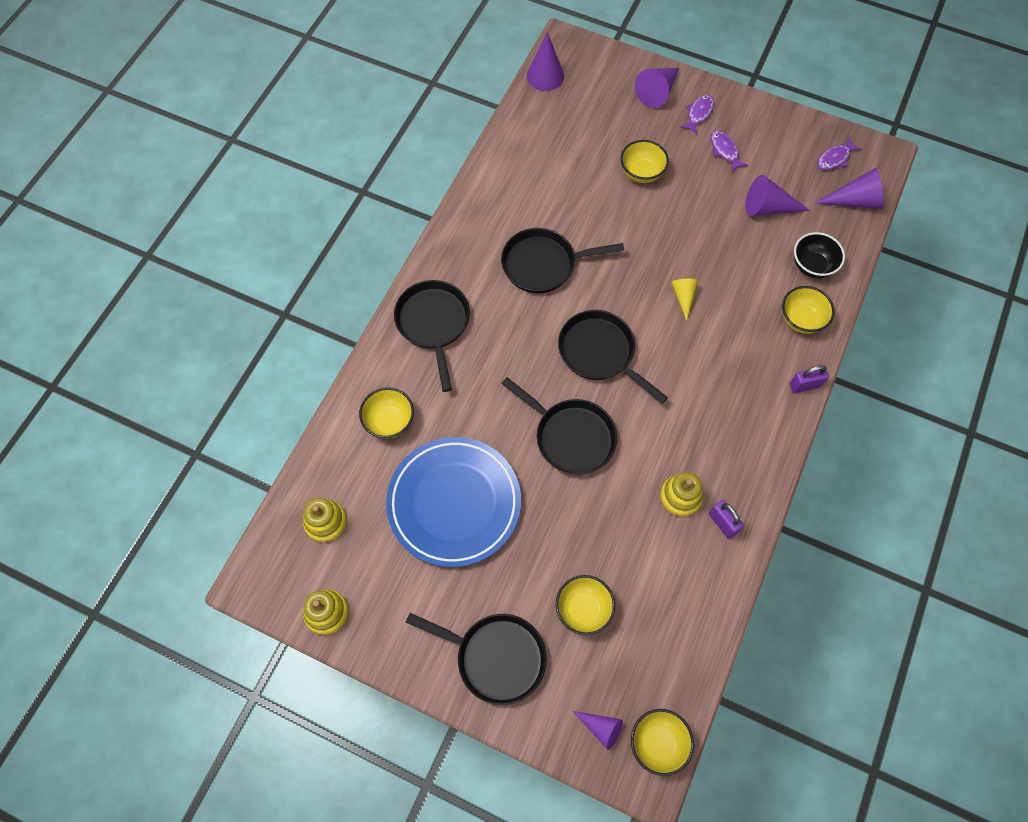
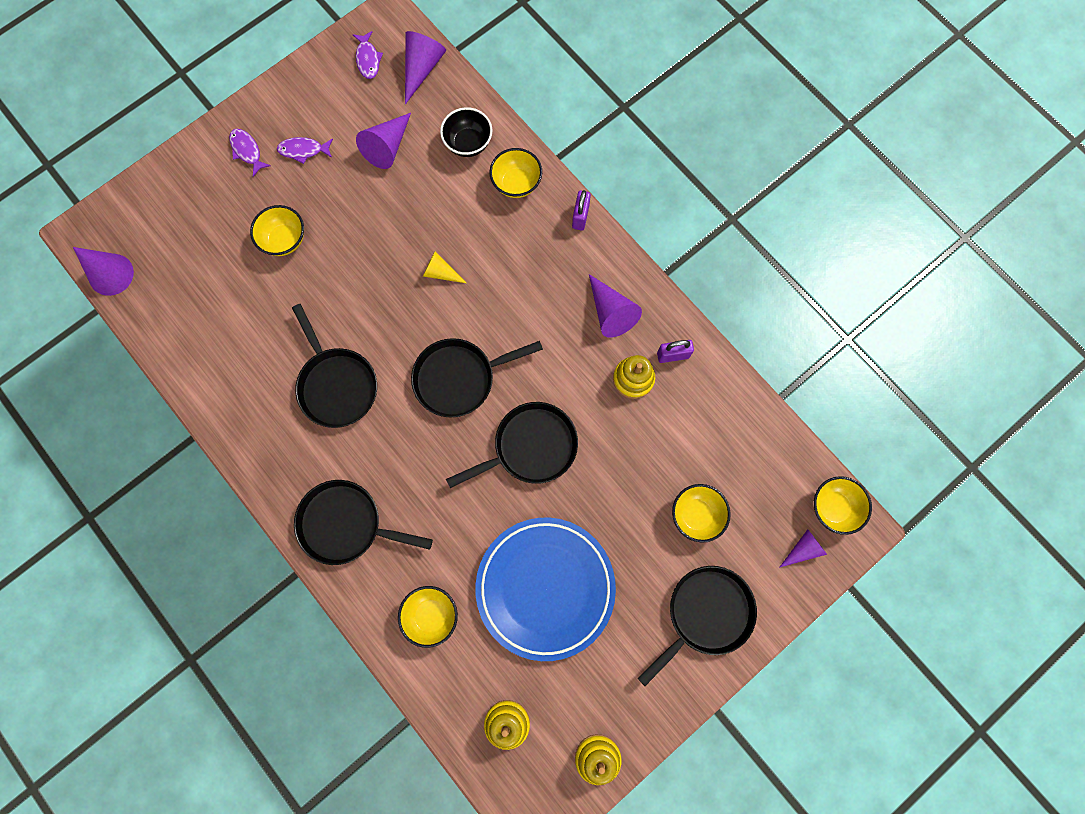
camera: 65 degrees left, 10 degrees up
black pan [501,228,624,293] -> black pan turned 45 degrees counterclockwise [292,304,377,428]
purple cone [635,68,679,108] -> purple cone moved to [589,274,642,338]

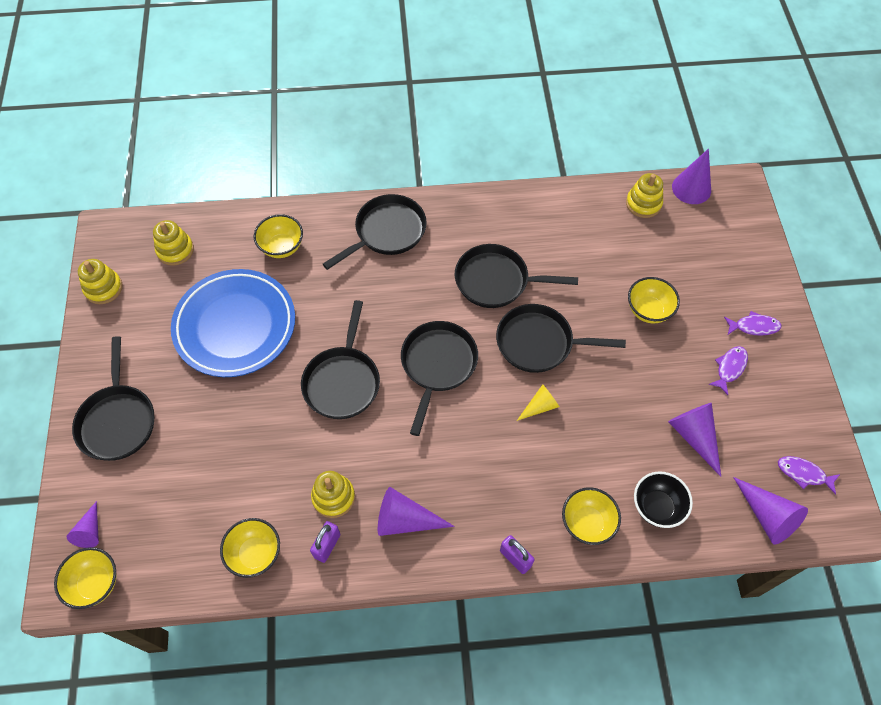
camera: 125 degrees right, 15 degrees down
yellow bowl [672,484,731,543] -> yellow bowl moved to [220,518,280,578]
none -> black pan [496,304,626,373]
none -> yellow stacking toy [626,173,663,218]

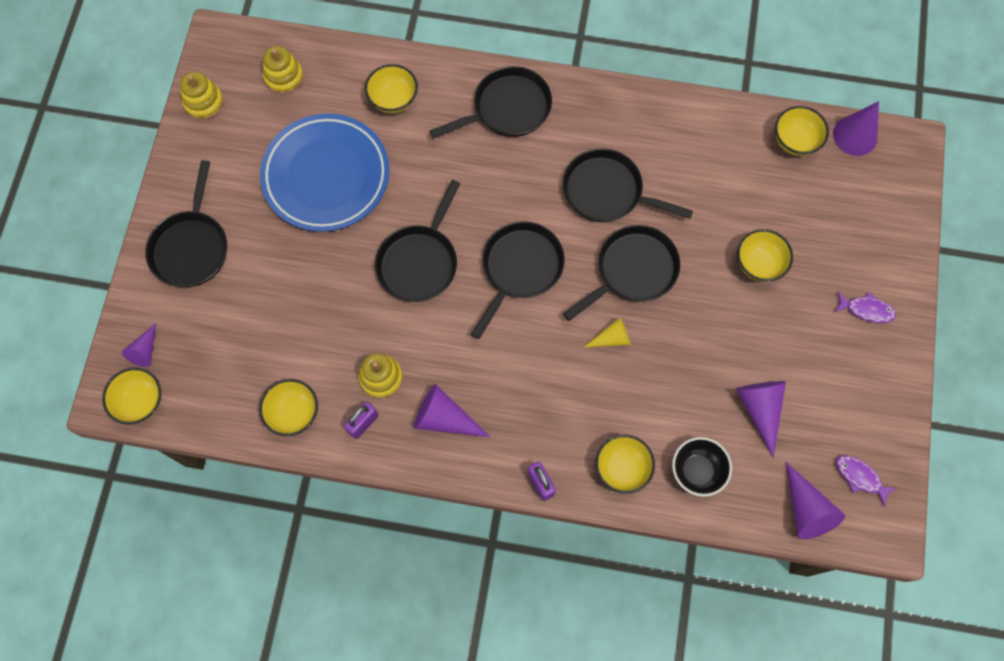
camera: 15 degrees right, 10 degrees up
black pan [496,304,626,373] -> black pan turned 120 degrees clockwise [563,225,680,321]
yellow stacking toy [626,173,663,218] -> yellow bowl [775,106,829,156]
purple fish [708,346,748,395] -> none

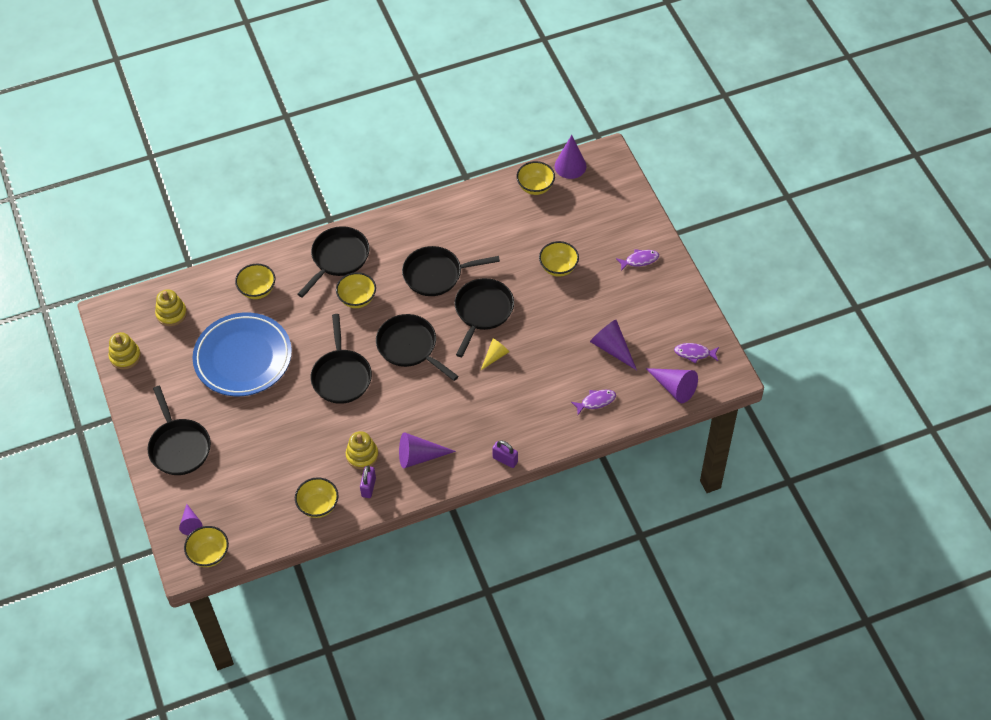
camera: 30 degrees left, 15 degrees down
black pan [471,221,565,339] -> black pan turned 45 degrees counterclockwise [376,314,459,381]
yellow bowl [595,434,655,494] -> yellow bowl moved to [336,272,376,308]
black bowl [672,437,732,497] -> purple fish [571,390,616,415]

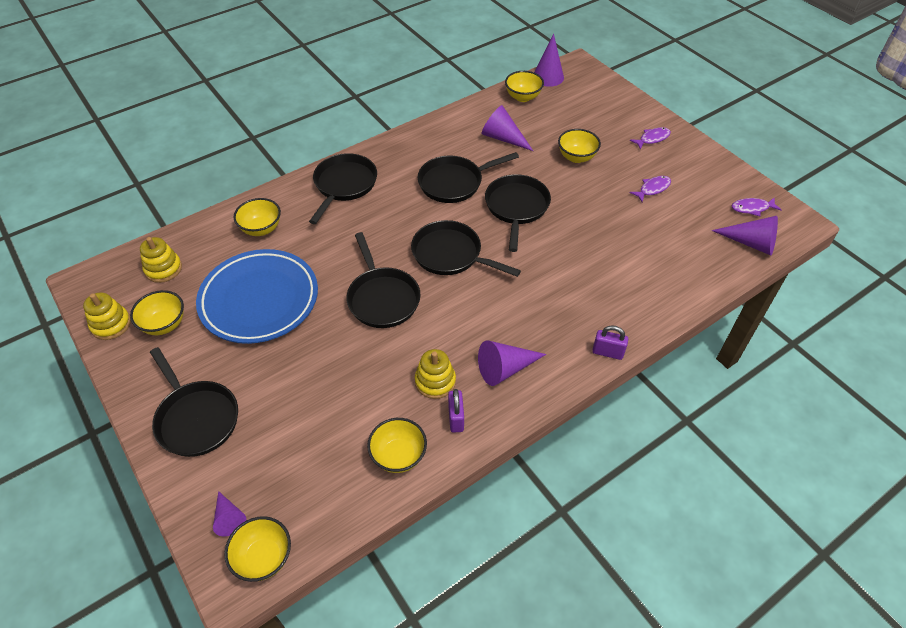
camera: 15 degrees left, 5 degrees down
yellow bowl [336,272,376,308] -> yellow bowl moved to [130,290,184,335]
yellow cone [481,339,509,370] -> none
purple fish [571,390,616,415] -> purple fish moved to [630,176,671,202]
purple cone [590,320,637,370] -> purple cone moved to [482,105,533,151]

